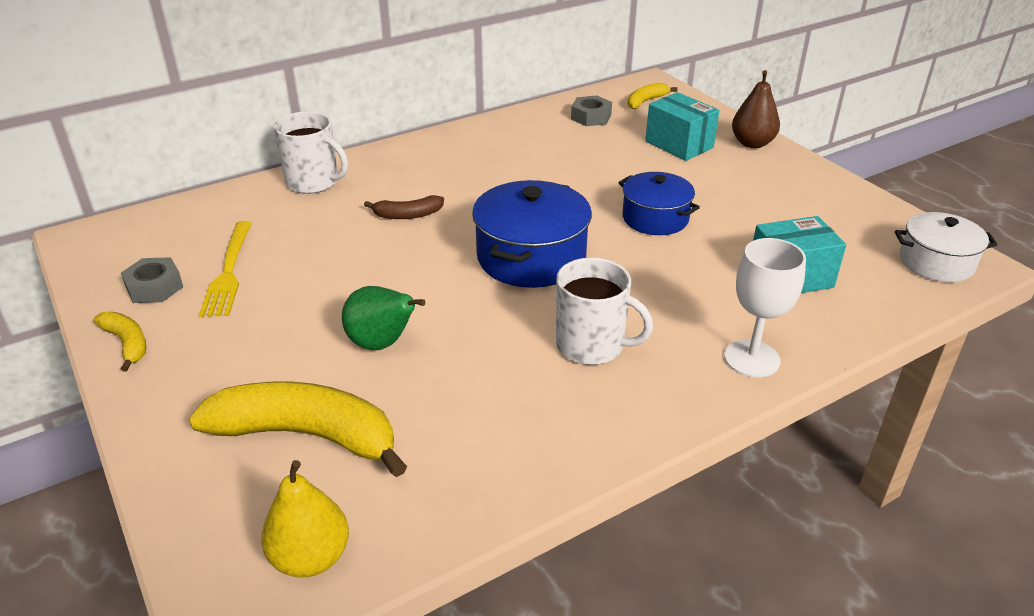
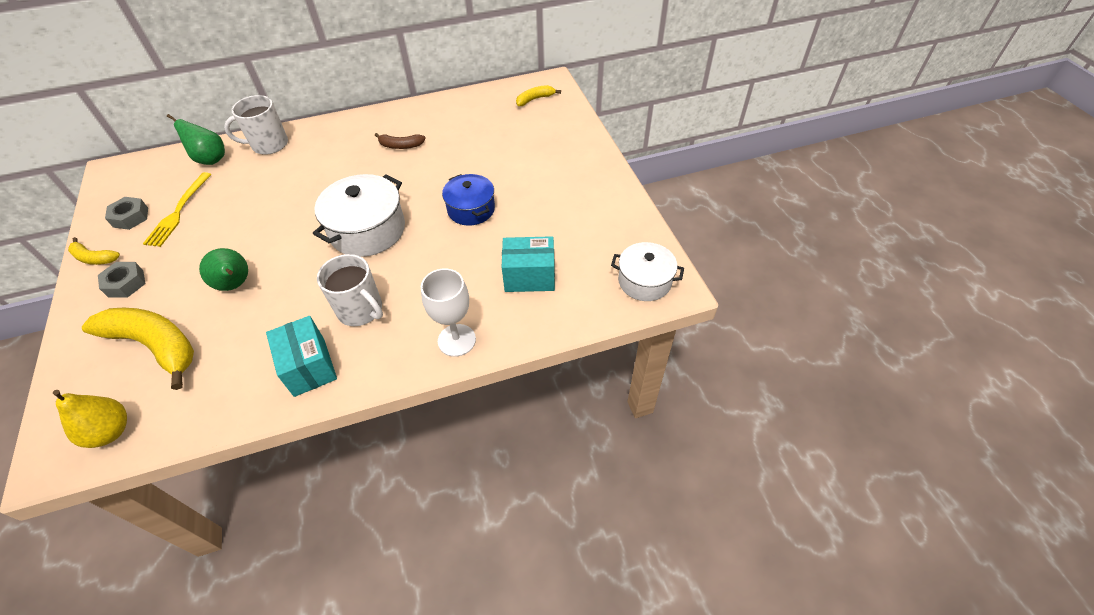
camera: 15 degrees right, 15 degrees up
yellow banana [93,312,146,372] -> yellow banana turned 135 degrees clockwise [68,237,120,265]
white mug [274,111,348,194] -> white mug turned 120 degrees clockwise [224,95,288,155]
brown banana [364,195,444,219] -> brown banana moved to [375,133,426,149]
blue pot [472,180,592,288] -> white pot [313,174,405,257]
grey nut [571,95,612,126] -> grey nut moved to [98,262,145,297]
turquoise box [645,92,720,161] -> turquoise box moved to [266,316,337,397]
brown pear [732,70,780,148] -> none
none -> green pear [167,114,225,165]

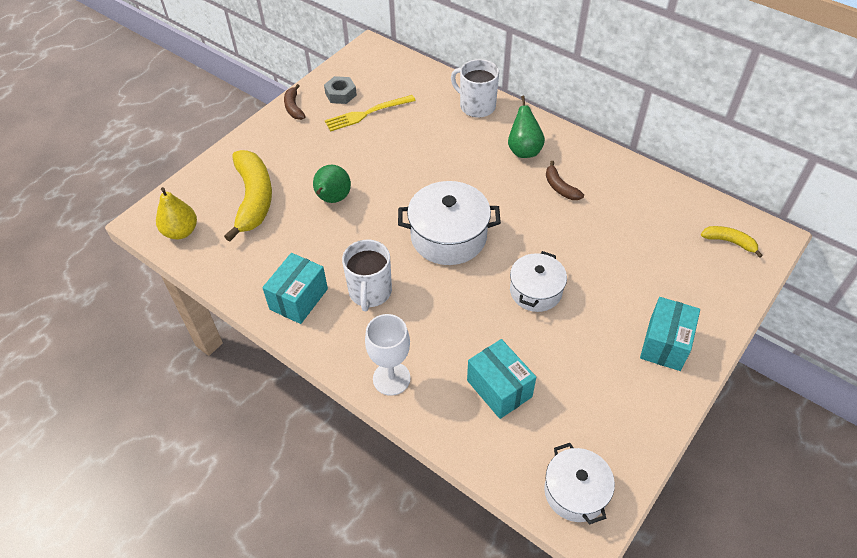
camera: 55 degrees right, 0 degrees up
yellow banana [68,237,120,265] -> brown banana [284,84,306,120]
grey nut [98,262,145,297] -> none
green pear [167,114,225,165] -> green pear moved to [508,96,545,158]
blue pot [442,174,495,226] -> white pot [510,251,567,312]
none -> turquoise box [640,297,700,371]

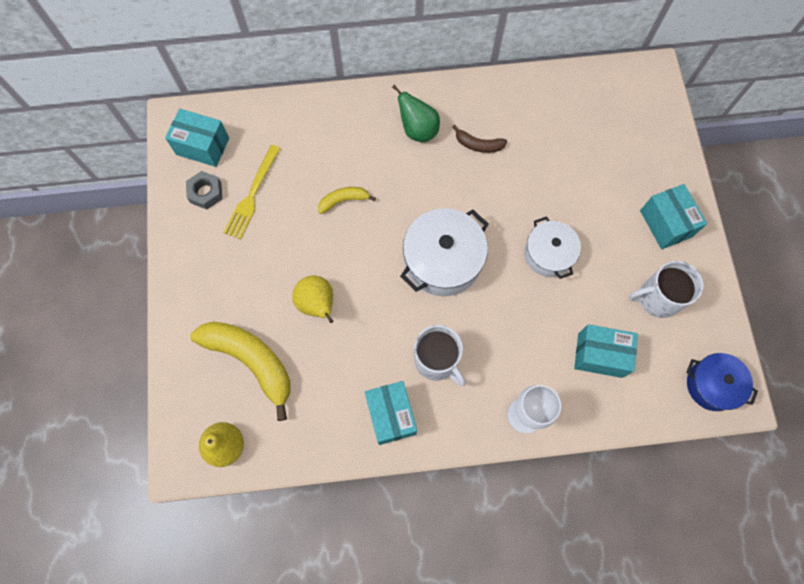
camera: 45 degrees left, 20 degrees up
brown banana [284,84,306,120] -> none
green pear [313,165,351,203] -> yellow pear [292,275,334,323]
white mug [451,59,499,118] -> white mug moved to [629,261,703,318]
white pot [544,443,615,524] -> blue pot [686,353,758,411]
yellow banana [701,226,763,258] -> yellow banana moved to [318,187,376,214]
none -> turquoise box [165,109,229,167]

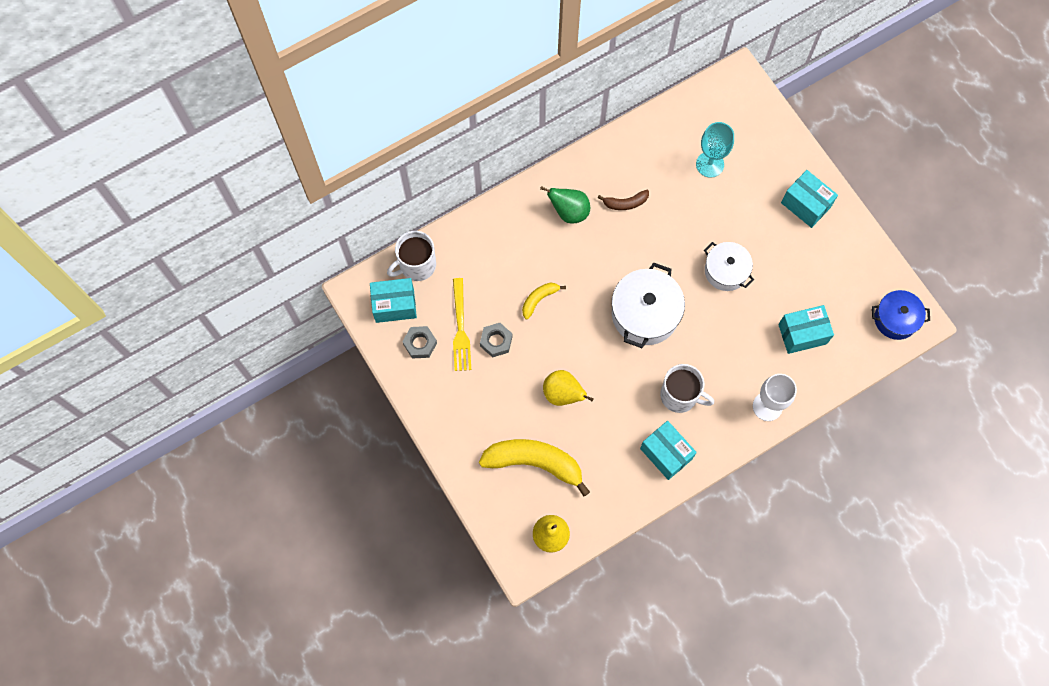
camera: 25 degrees left, 0 degrees up
white mug [629,261,703,318] -> white mug moved to [387,231,436,281]
none -> grey nut [480,323,512,357]
none -> turquoise goblet [696,122,734,178]

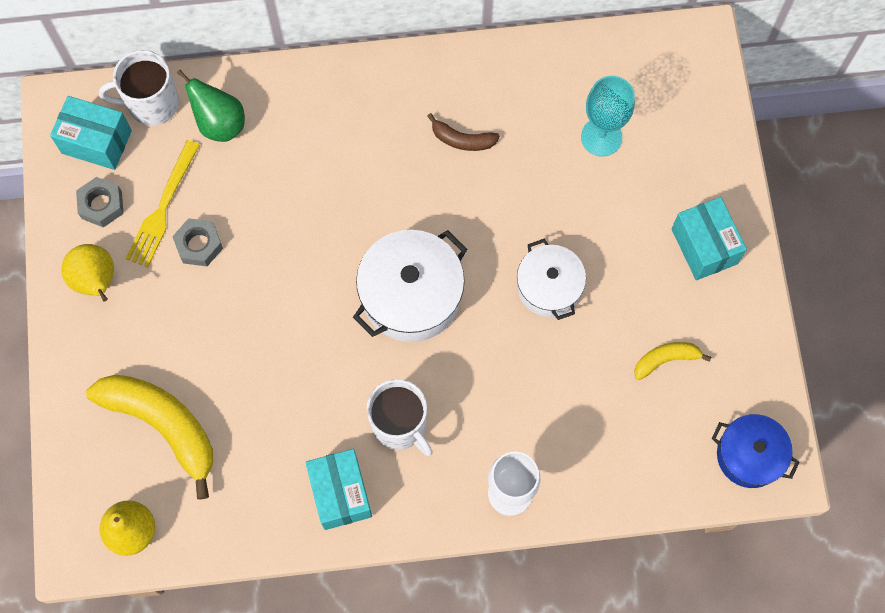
camera: 25 degrees right, 0 degrees up
yellow banana [522,283,566,319] -> yellow banana moved to [634,342,711,380]
green pear [540,186,590,224] -> green pear moved to [177,70,245,142]
yellow pear [543,370,594,406] -> yellow pear moved to [61,244,114,302]
turquoise box [778,305,834,354] -> none

